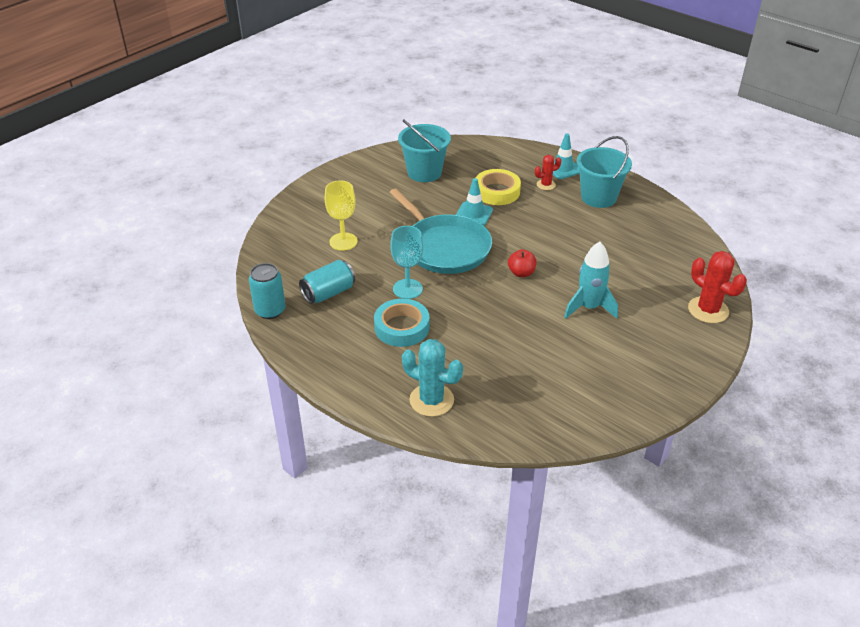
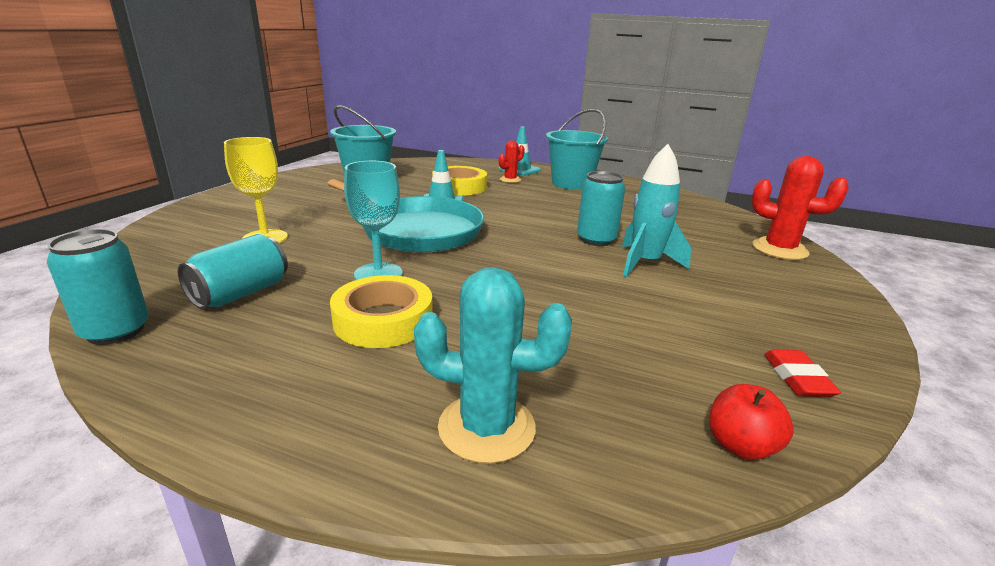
camera: 20 degrees left, 15 degrees down
turquoise tape [374,299,429,347] -> yellow tape [330,275,433,348]
red apple [508,249,536,277] -> red apple moved to [709,384,794,460]
none -> turquoise can [577,171,625,246]
none -> red eraser [764,350,841,397]

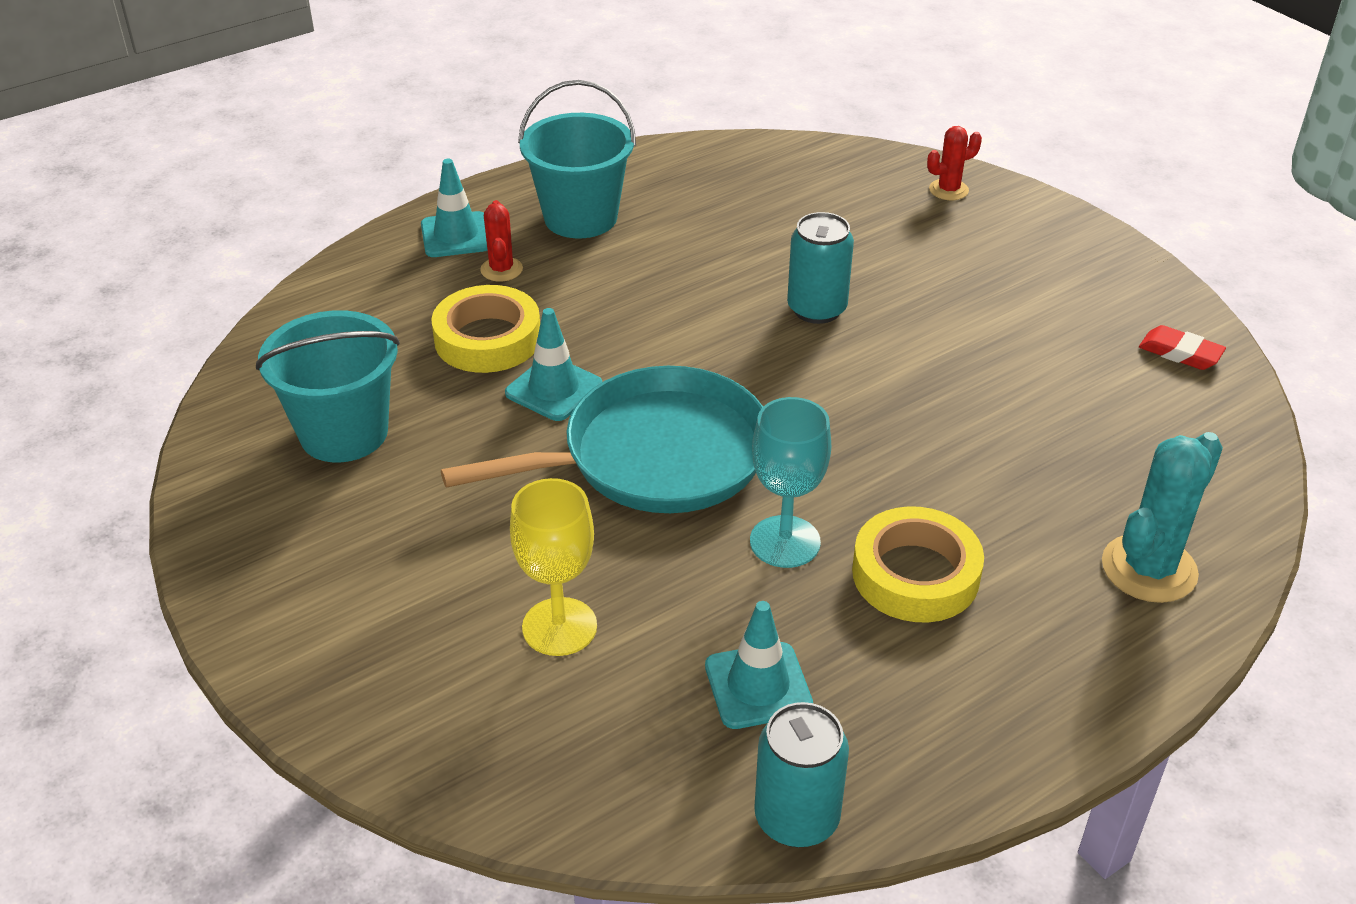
camera: 55 degrees left, 15 degrees up
turquoise can [178,234,288,309] -> turquoise traffic cone [705,601,813,729]
turquoise rocket [622,144,691,277] -> none
red apple [709,384,794,460] -> none
red cactus [752,156,849,260] -> red cactus [927,126,982,200], size x0.57

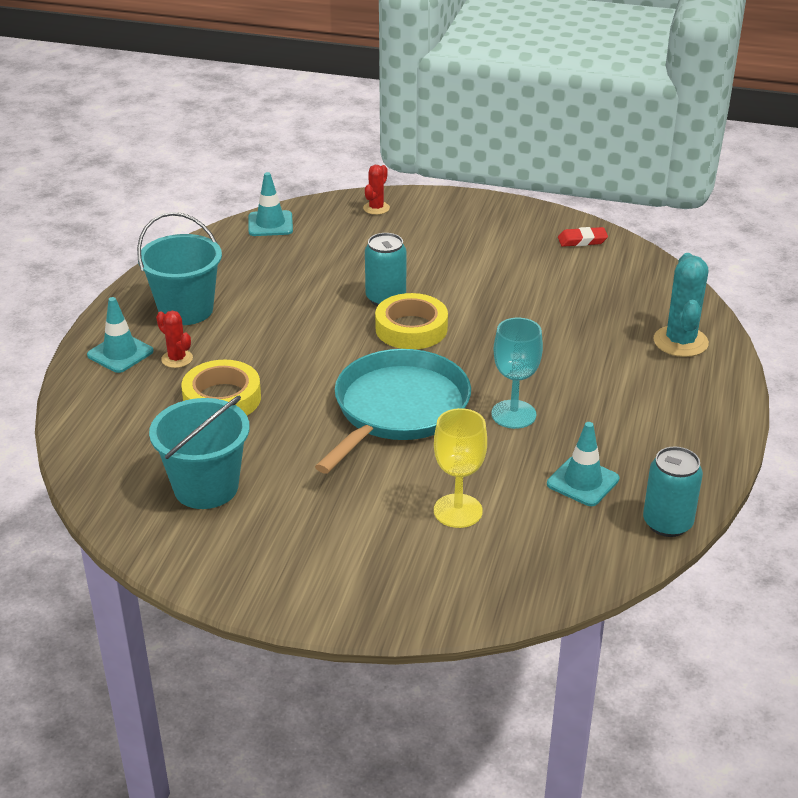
camera: 40 degrees left, 5 degrees down
turquoise traffic cone [505,308,602,421] -> turquoise traffic cone moved to [249,172,293,236]
yellow tape [852,506,984,622] -> yellow tape moved to [375,293,448,349]

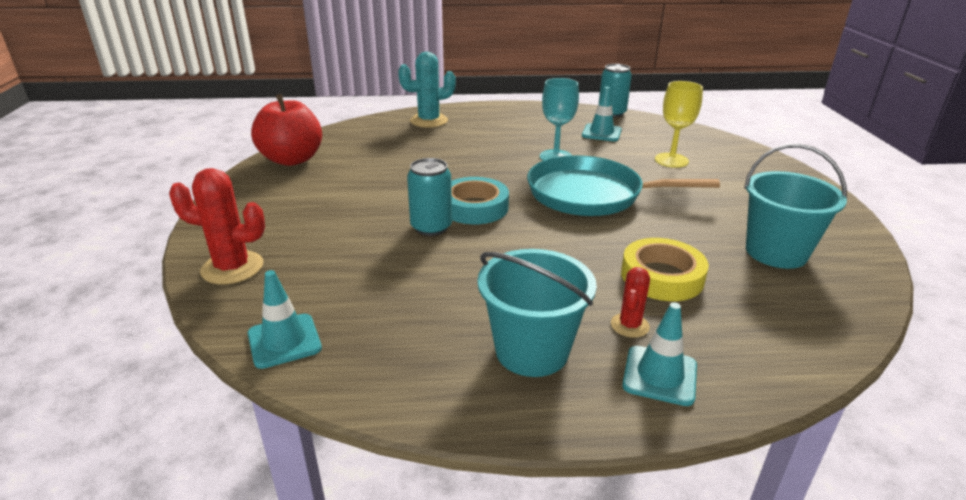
camera: 110 degrees left, 5 degrees down
red cactus [363,165,390,215] -> red cactus [169,168,265,284], size x1.77
yellow tape [375,293,448,349] -> turquoise tape [451,177,509,224]
red eraser [558,227,608,247] -> red apple [251,94,322,166]

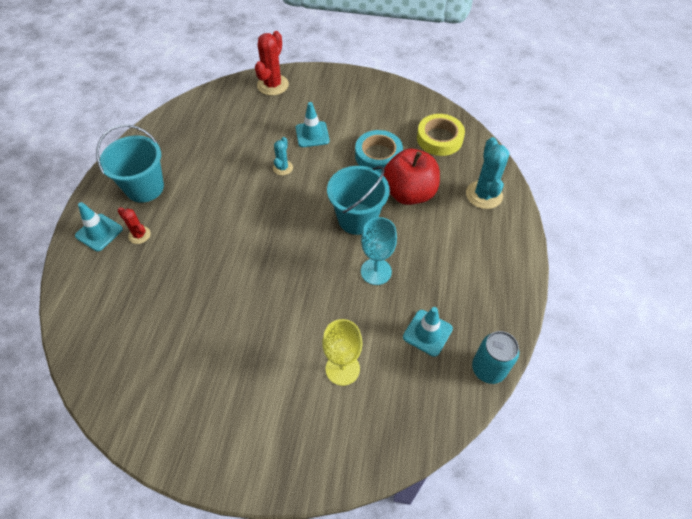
camera: 105 degrees right, 25 degrees up
turquoise traffic cone [248,270,322,369] -> turquoise traffic cone moved to [296,102,330,147]
red apple [251,94,322,166] -> red apple moved to [383,149,440,205]
turquoise can [407,158,452,236] -> turquoise cactus [273,137,293,175]
turquoise tape [451,177,509,224] -> turquoise tape moved to [355,130,403,173]
turquoise pan [527,155,720,216] -> none
yellow tape [621,238,709,301] -> yellow tape moved to [417,114,465,156]
turquoise bucket [744,144,847,269] -> turquoise bucket moved to [327,166,390,235]

